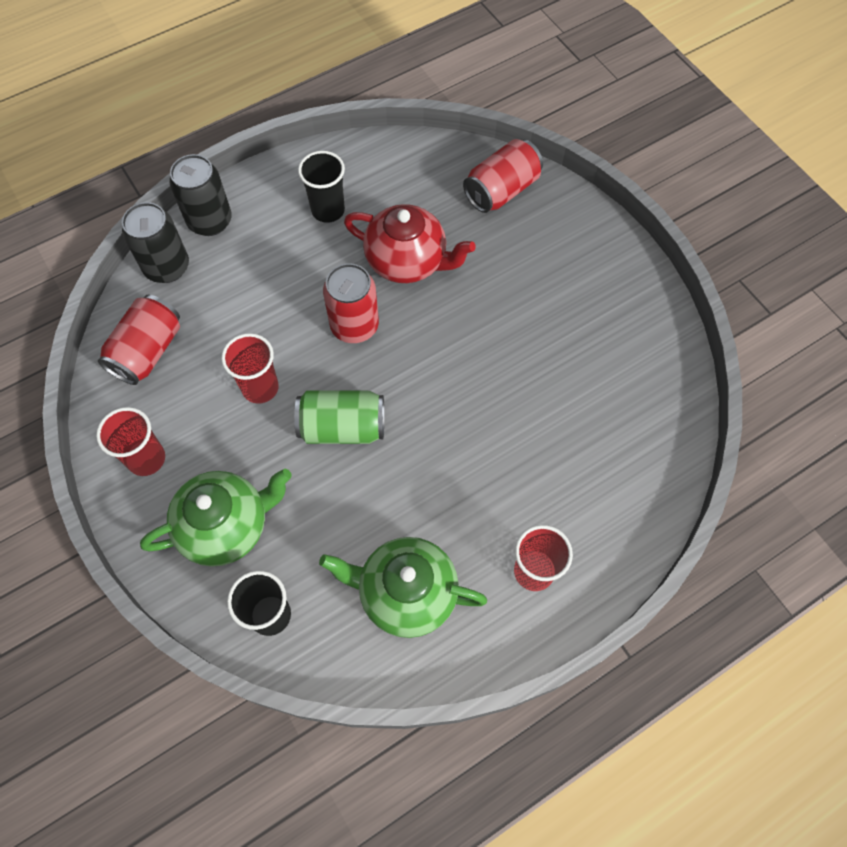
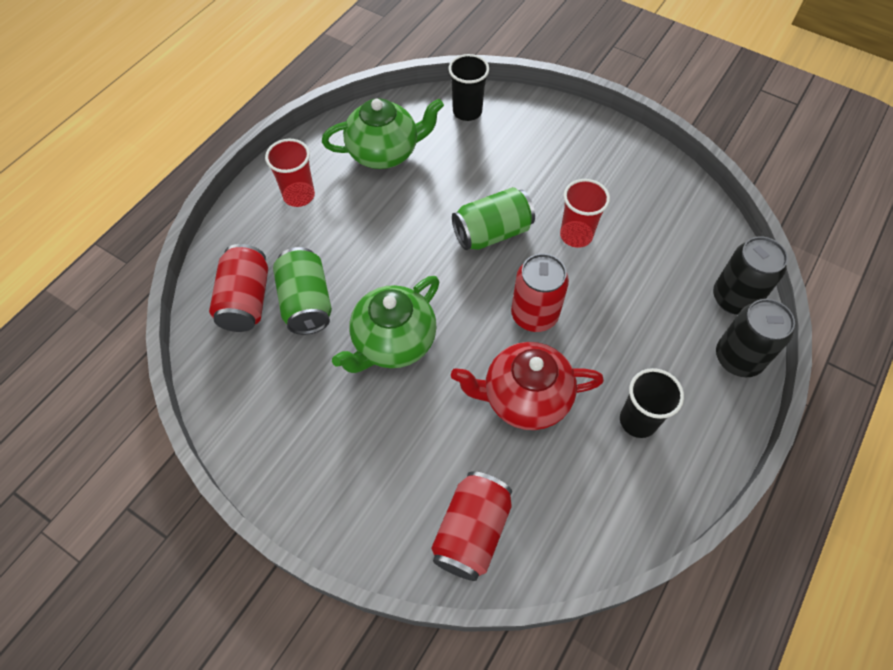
camera: 155 degrees right, 5 degrees down
red cup [96,407,165,476] -> none
red can [98,294,180,385] -> red can moved to [209,244,268,332]
green teapot [140,468,292,567] -> green teapot moved to [332,276,440,373]
none -> green can [273,247,332,335]

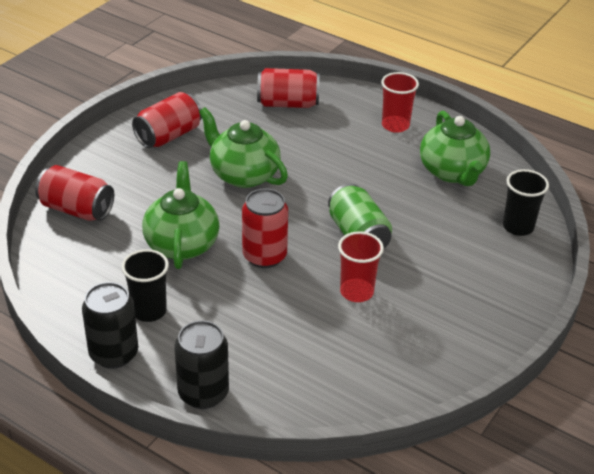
camera: 90 degrees right, 20 degrees down
green can [273,247,332,335] -> none
red teapot [451,342,604,430] -> green teapot [142,161,220,269]
black can [713,236,788,315] -> black can moved to [82,282,138,369]
none -> red can [132,92,202,148]

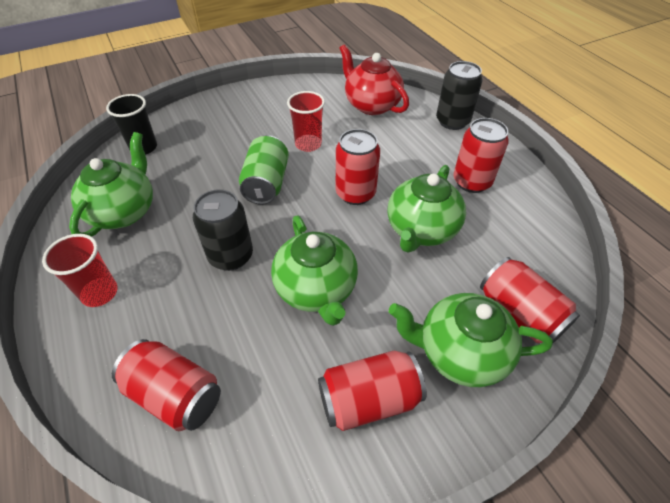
camera: 150 degrees left, 10 degrees up
black can [82,282,138,369] -> black can moved to [193,189,253,271]
black cup [121,249,169,322] -> red can [453,118,509,193]
none -> red teapot [339,44,409,115]
none -> green teapot [389,293,553,387]

